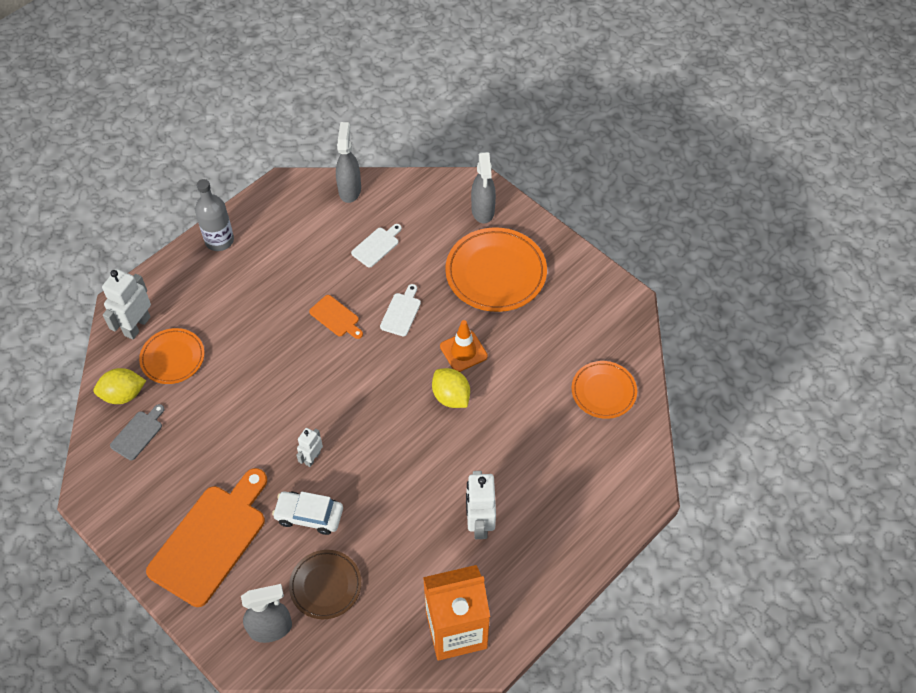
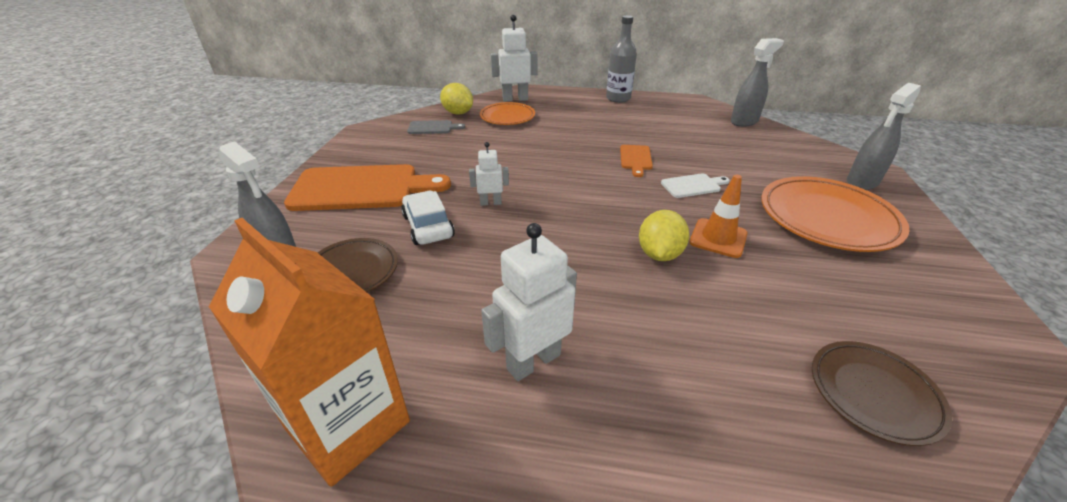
camera: 55 degrees right, 20 degrees down
white cutting board [351,224,402,268] -> none
orange plate [571,361,637,419] -> brown plate [812,341,952,446]

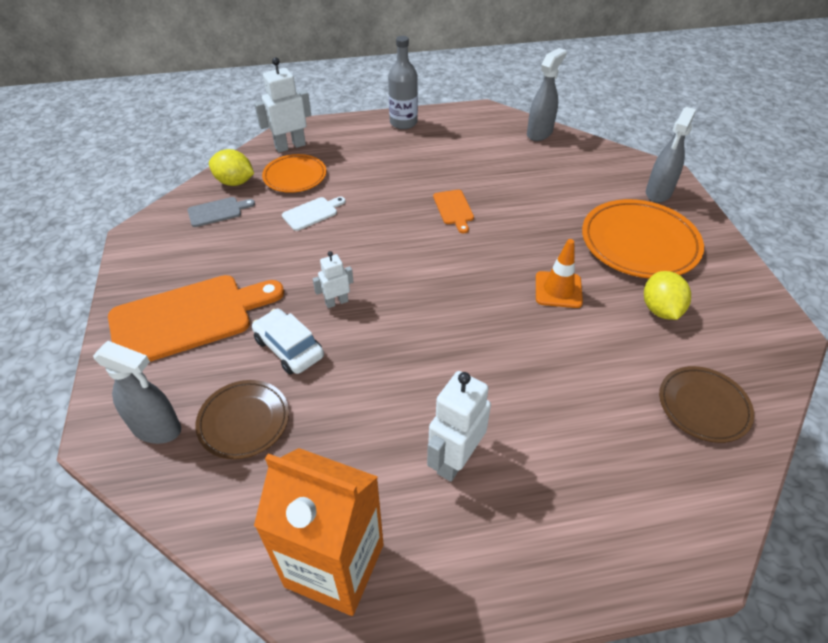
camera: 20 degrees left, 10 degrees up
yellow lemon [639,210,689,261] -> yellow lemon moved to [644,271,691,320]
white cutting board [661,173,730,198] -> white cutting board moved to [282,197,346,231]

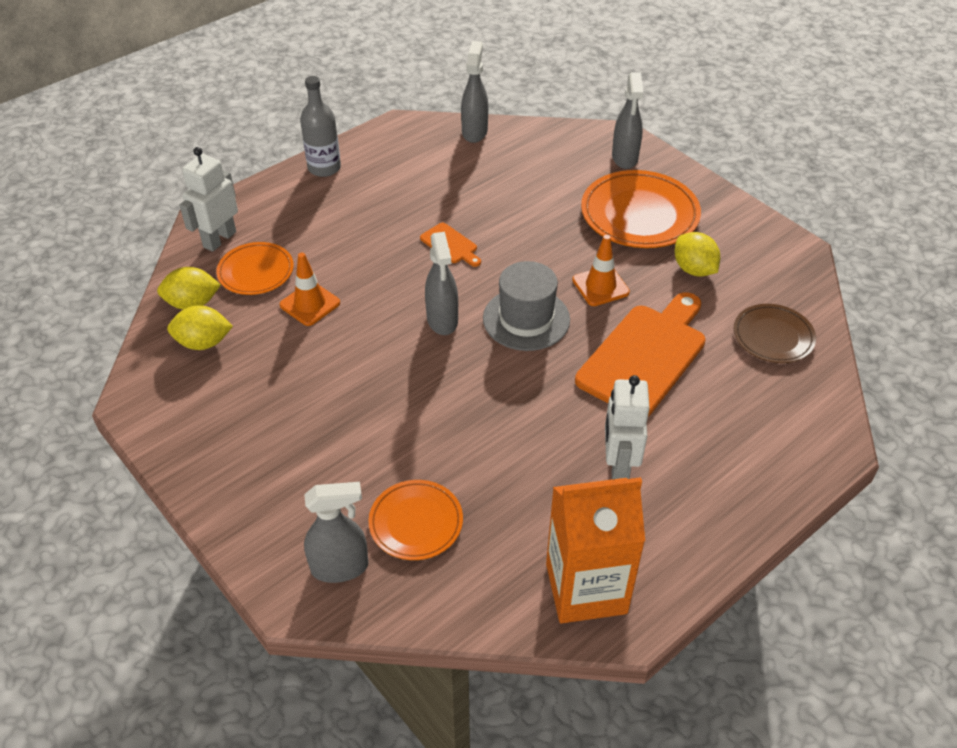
camera: 30 degrees left, 0 degrees up
orange cutting board [108,275,284,362] -> orange cutting board moved to [575,292,706,416]
grey cutting board [187,197,255,227] -> yellow lemon [167,305,233,350]
brown plate [195,380,289,459] -> orange plate [368,480,463,560]
white car [252,309,324,375] -> none
white cutting board [282,197,346,231] -> orange traffic cone [280,252,340,326]
white robot [313,251,353,308] -> none
none -> grey spray bottle [425,232,458,335]
none -> grey hat [483,261,570,351]

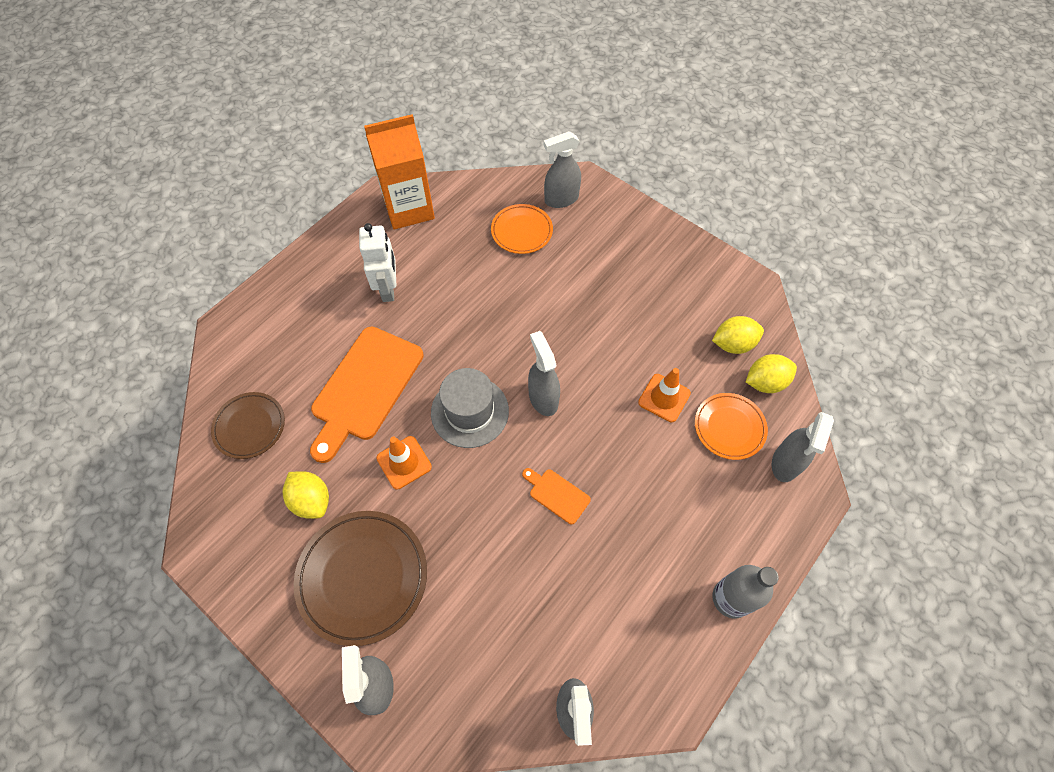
camera: 170 degrees right, 15 degrees up
white robot [179,147,238,252] -> grey spray bottle [772,412,834,482]
orange plate [581,170,701,248] -> brown plate [293,511,427,646]

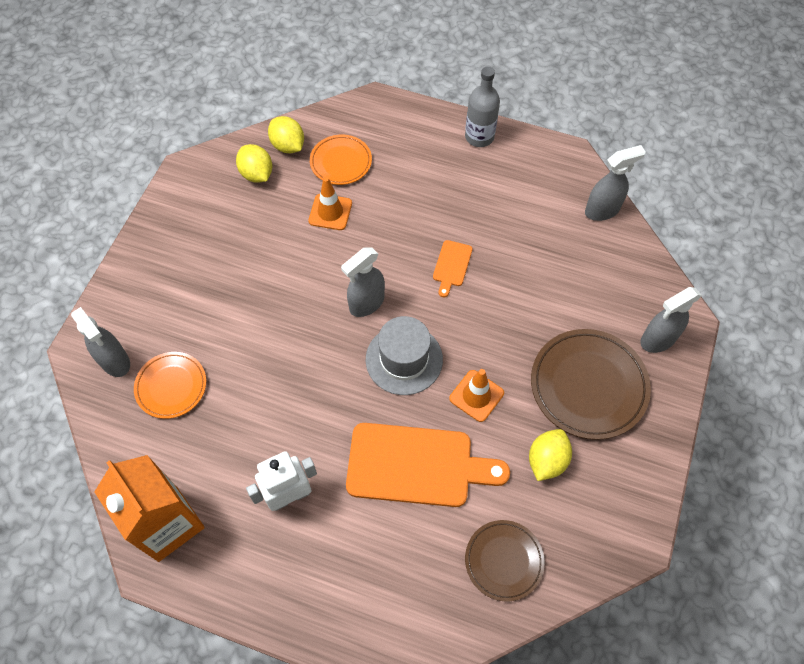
camera: 110 degrees left, 0 degrees up
grey spray bottle [772,412,834,482] -> none

